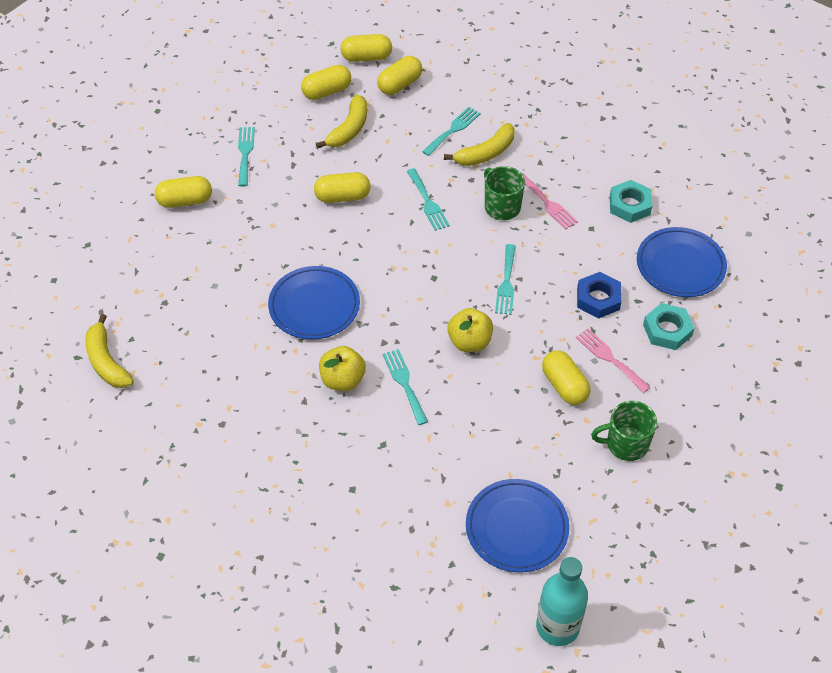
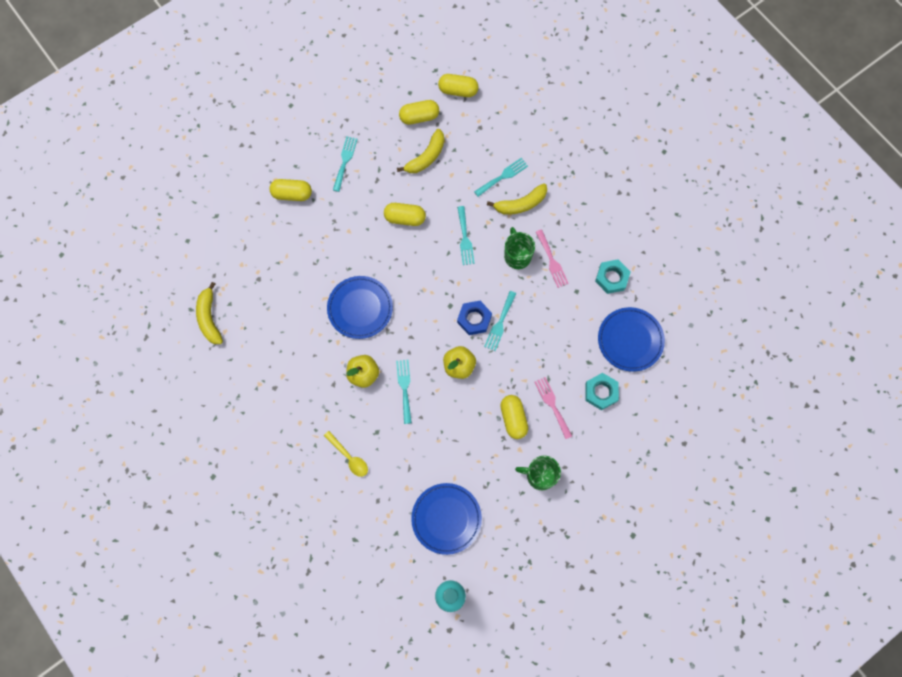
camera: 15 degrees right, 20 degrees up
yellow capsule [377,56,422,95] -> none
blue nut [577,272,622,318] -> blue nut moved to [457,301,492,335]
none -> yellow spoon [324,431,368,477]

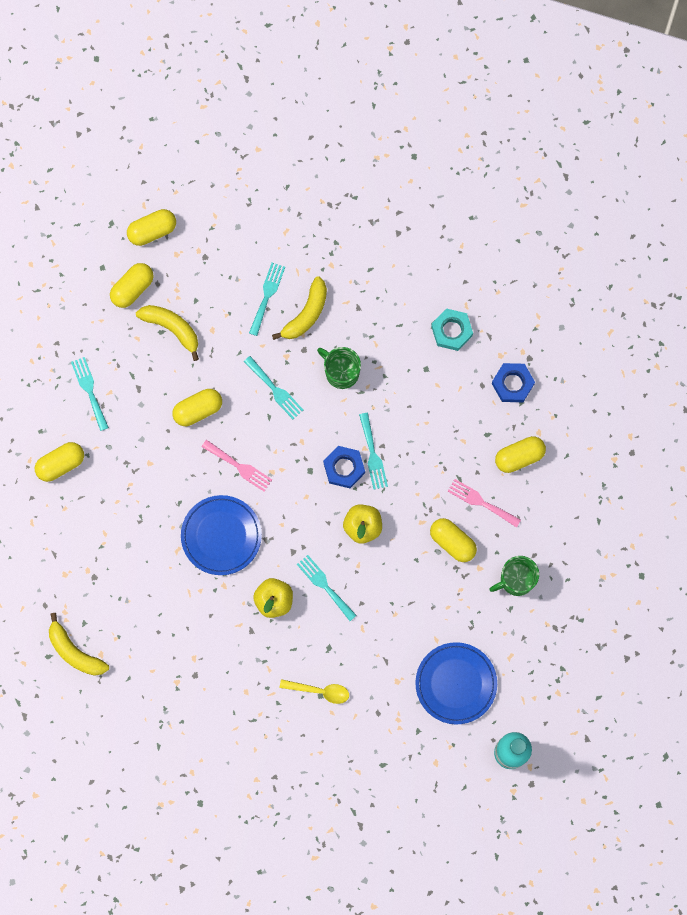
camera: 35 degrees left, 5 degrees up
yellow banana [397,129,444,173] -> yellow banana turned 60 degrees counterclockwise [136,305,199,361]
pink fork [536,230,569,288] -> pink fork moved to [202,440,272,491]
turquoise nut [586,373,619,410] -> yellow capsule [495,436,546,473]
blue plate [598,307,665,372] -> blue nut [492,363,535,402]

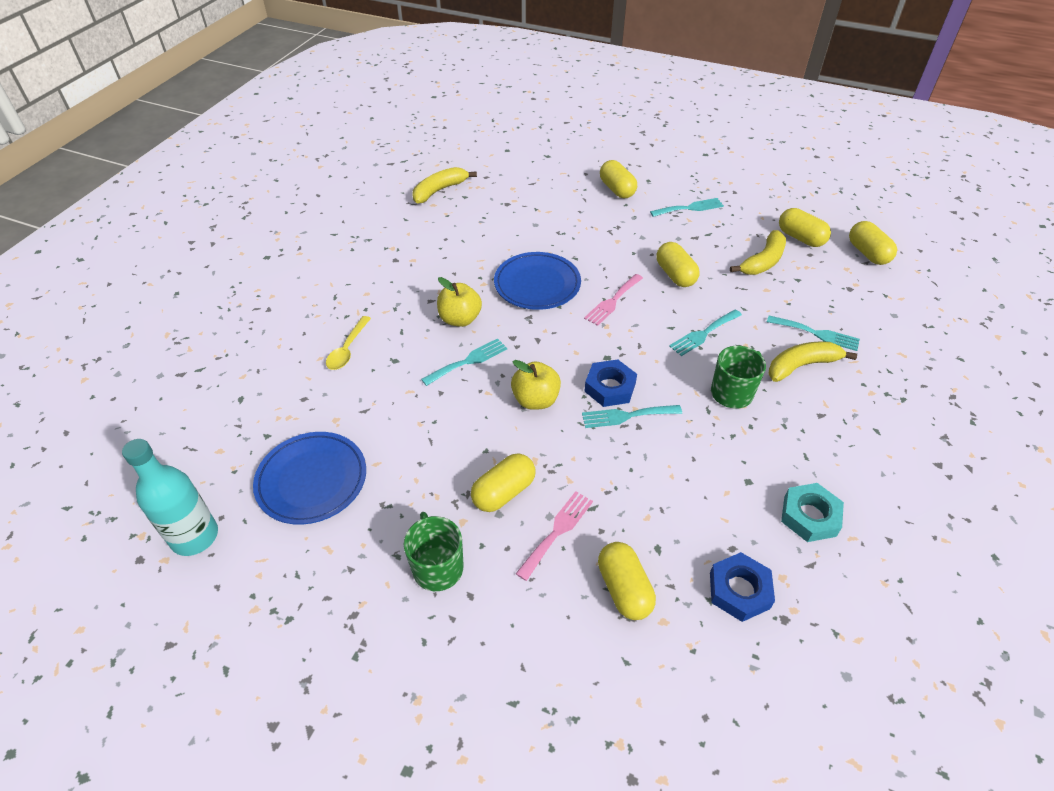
camera: 95 degrees right, 30 degrees down
yellow banana [272,276,327,340] -> yellow banana turned 120 degrees clockwise [768,342,857,382]

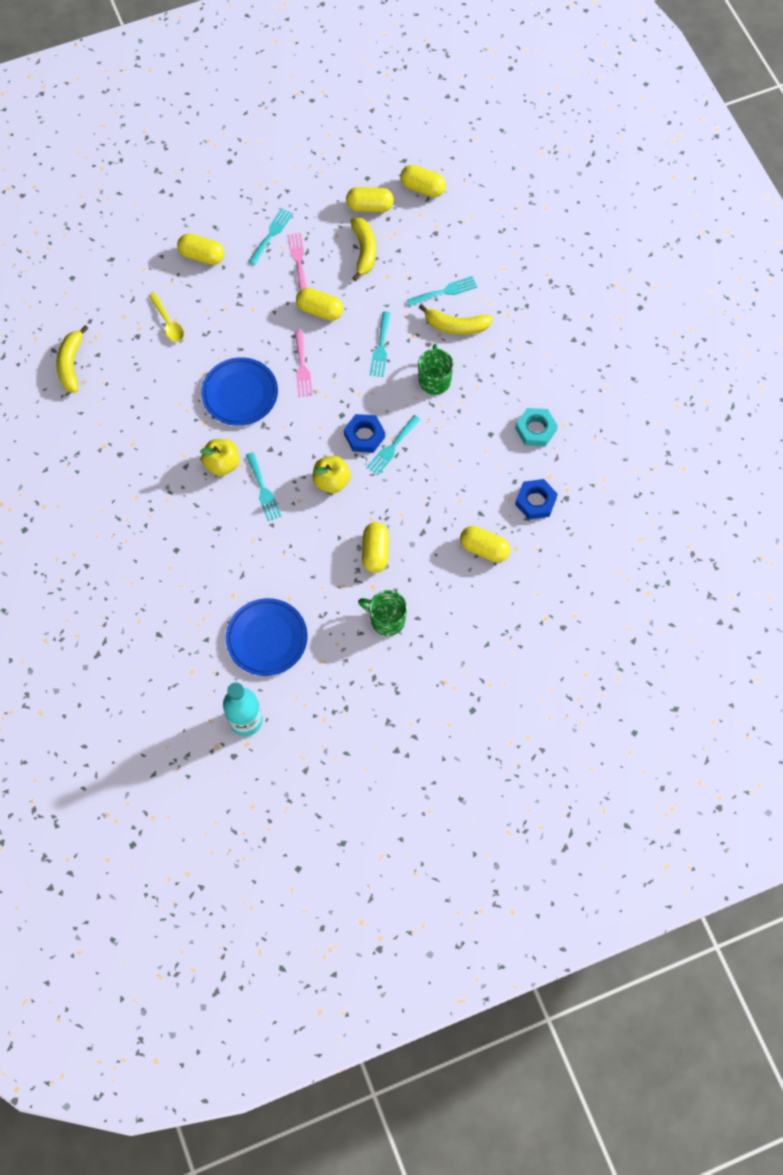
camera: 45 degrees left, 20 degrees up
yellow spoon [326,316,371,370] -> yellow spoon moved to [149,293,184,342]
turquoise fork [421,338,507,386] -> turquoise fork turned 150 degrees clockwise [246,452,281,521]
pink fork [516,491,593,581] -> pink fork moved to [287,233,307,290]
yellow banana [768,342,857,382] -> yellow banana turned 105 degrees counterclockwise [419,304,493,335]

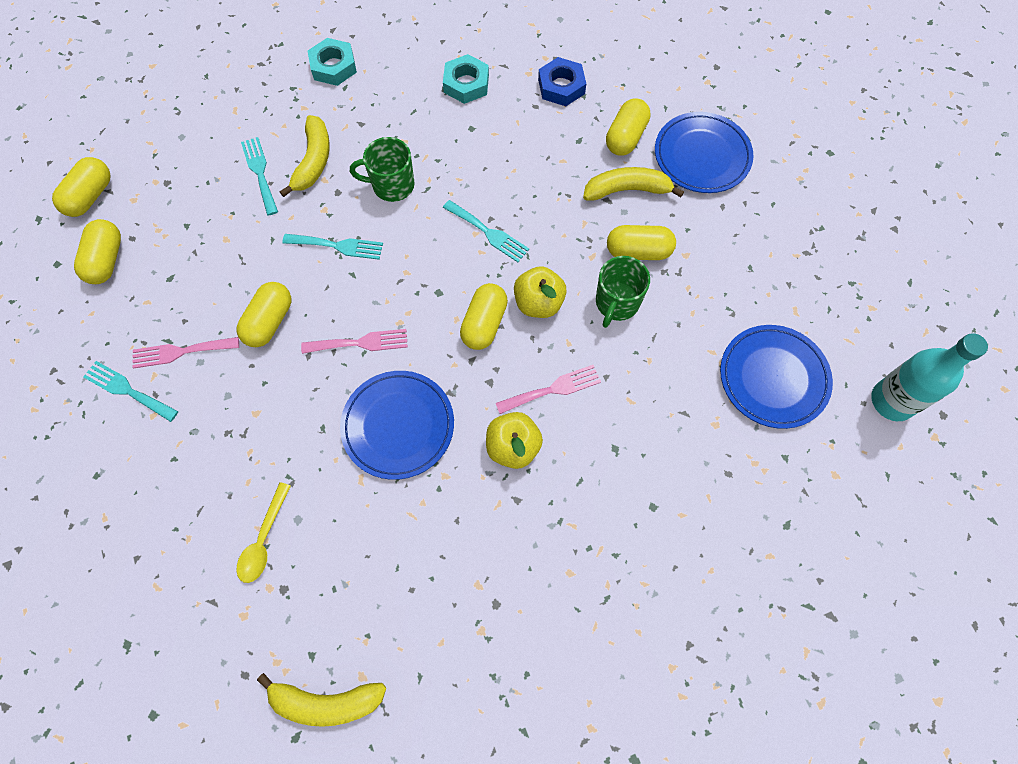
camera: 90 degrees left, 0 degrees up
yellow spoon [149,293,184,342] -> yellow spoon turned 135 degrees clockwise [236,482,291,583]
yellow capsule [177,233,224,265] -> yellow capsule moved to [460,283,508,350]
turquoise fork [246,452,281,521] -> pink fork [496,365,601,414]
blue nut [344,414,385,453] -> none
yellow banana [351,217,376,281] -> yellow banana moved to [583,167,684,201]
green mug [358,590,407,636] -> green mug moved to [596,256,650,328]
none -> turquoise nut [308,38,357,86]
none -> blue plate [655,112,754,193]

